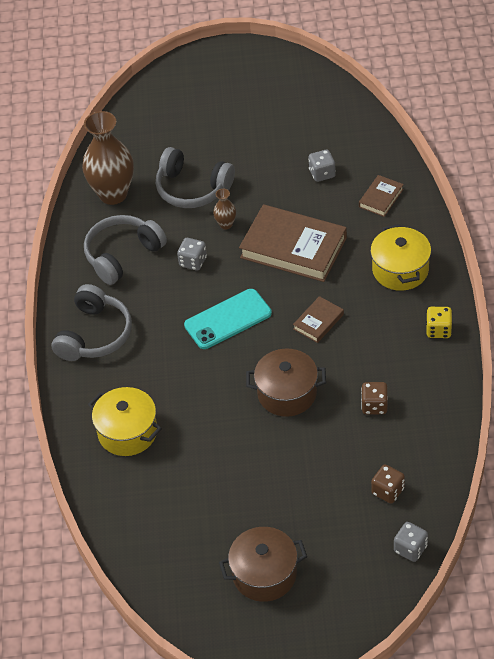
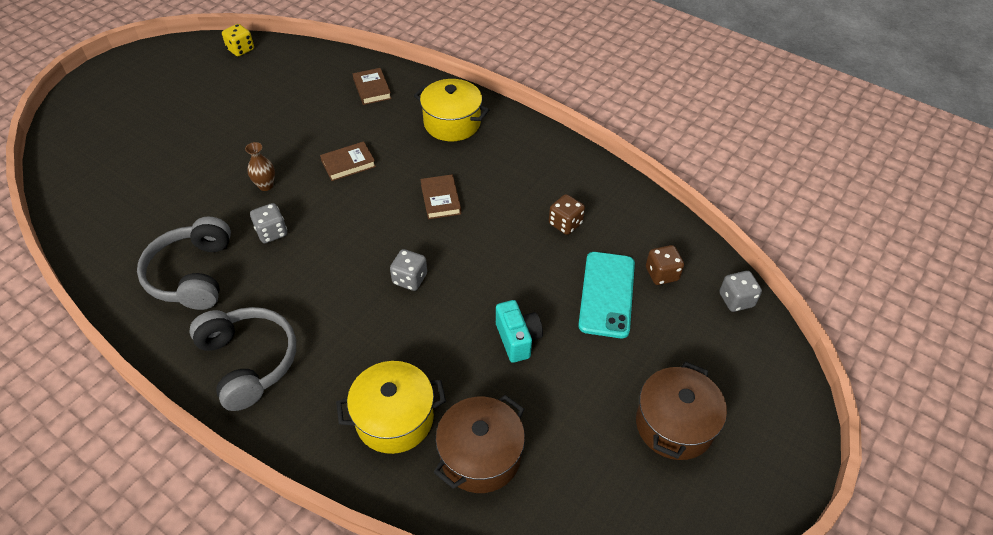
camera: 55 degrees left, 0 degrees up
brown vase [82,111,134,205] -> none
grey headphones [156,147,235,208] -> none
turquoise phone [184,289,272,349] -> turquoise phone moved to [578,252,635,338]
brown book [239,204,347,282] -> brown book [320,141,376,181], size x0.47
brown pot [246,349,326,417] -> brown pot moved to [434,395,525,493]
grey dice [308,150,336,182] -> grey dice moved to [390,249,427,291]
yellow dice [426,307,452,338] -> yellow dice moved to [222,24,254,56]
none -> turquoise camera [496,300,543,363]

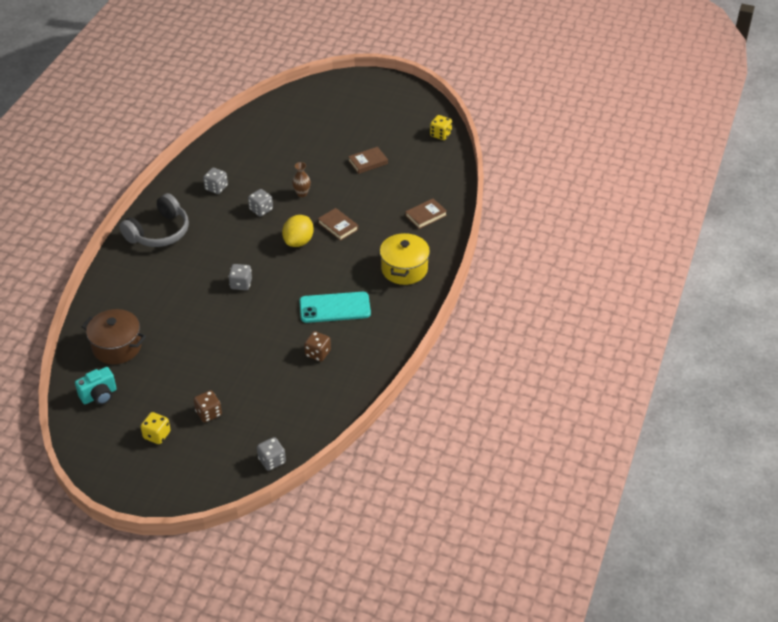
camera: 75 degrees right, 5 degrees down
grey headphones [137,217,231,310] -> grey dice [203,168,228,194]
yellow pot [336,361,446,454] -> none
brown book [420,175,461,219] -> brown book moved to [348,147,388,174]
turquoise camera [496,300,543,363] -> turquoise camera moved to [75,367,117,405]
turquoise phone [578,252,635,338] -> turquoise phone moved to [299,292,371,323]
brown pot [636,362,727,460] -> yellow dice [141,412,171,444]
brown dice [646,245,684,285] -> brown dice moved to [194,390,222,423]
none -> yellow lemon [282,215,314,247]

